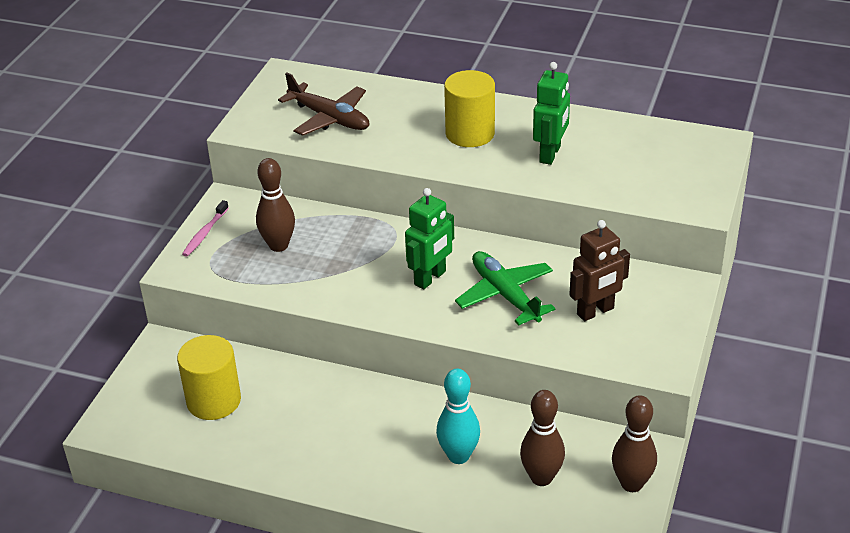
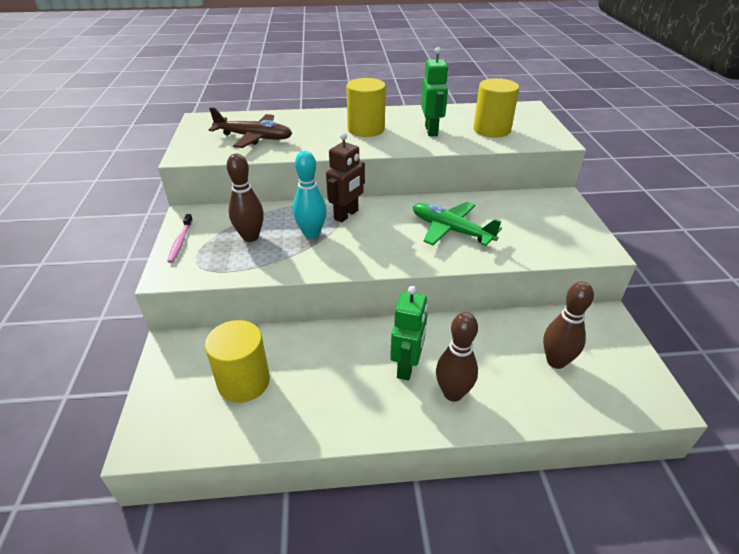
camera: 25 degrees left, 0 degrees up
green robot [405,188,454,289] -> green robot moved to [390,286,428,381]
turquoise bowling pin [436,369,480,464] -> turquoise bowling pin moved to [293,151,327,239]
brown robot [569,220,630,321] -> brown robot moved to [326,133,365,223]
brown bowling pin [612,395,657,492] -> brown bowling pin moved to [436,312,478,402]
none -> yellow cylinder [473,78,519,138]

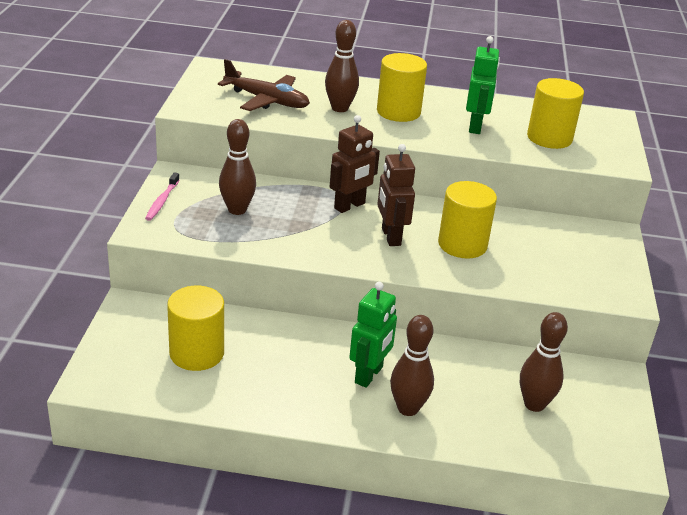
camera: 10 degrees right, 5 degrees down
turquoise bowling pin [293,151,327,239] -> none
green plane [413,202,502,246] -> yellow cylinder [438,181,497,259]
none -> brown bowling pin [325,20,359,112]
none -> brown robot [377,144,415,246]

